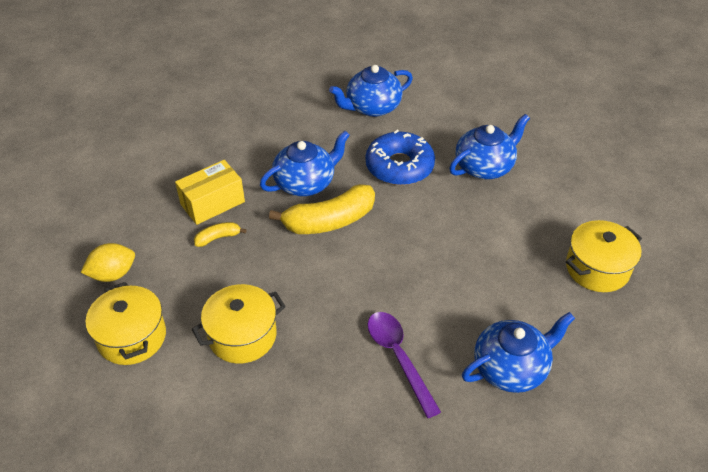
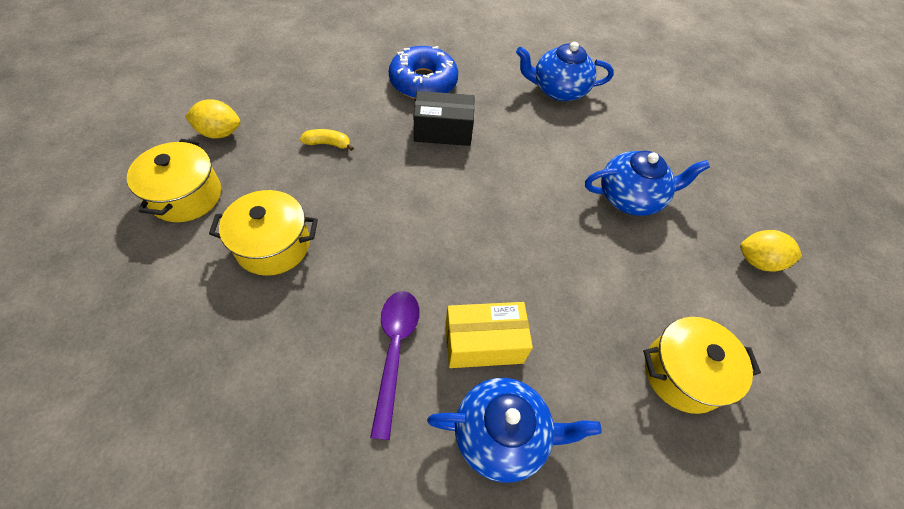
camera: 25 degrees right, 10 degrees up
yellow box [175,160,245,225] -> yellow box moved to [445,302,533,368]
blue teapot [260,131,350,196] -> black box [414,91,475,146]
yellow banana [269,184,375,234] -> none
blue donut [365,130,435,185] -> blue donut moved to [389,46,458,99]
none -> yellow lemon [740,230,802,271]

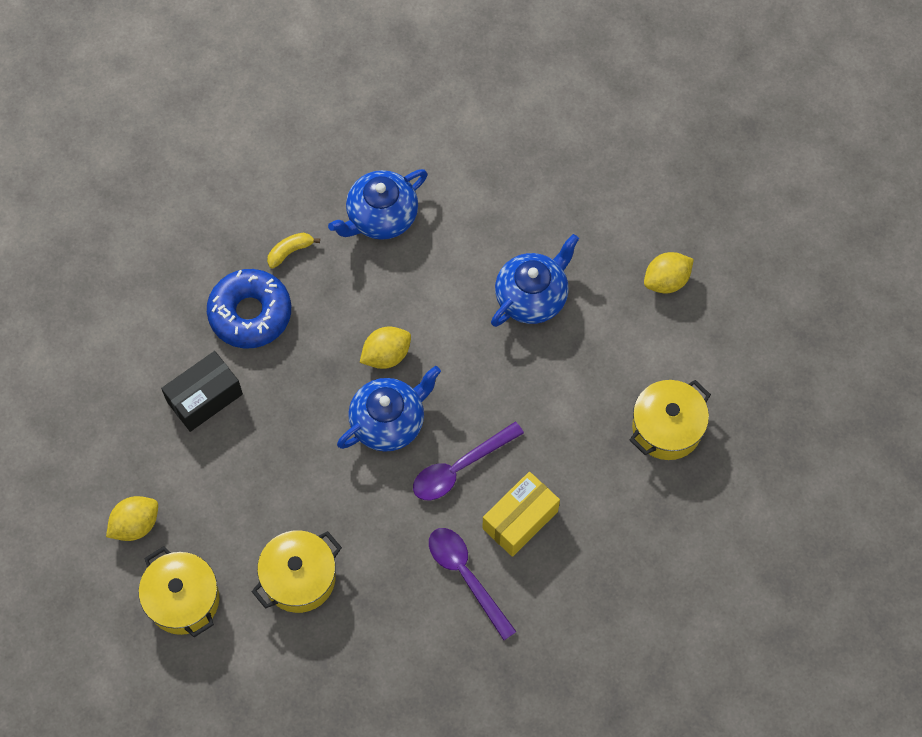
camera: 35 degrees left, 10 degrees up
yellow banana [300,129,354,151] -> yellow banana moved to [267,233,320,268]
black box [414,91,475,146] -> black box moved to [161,351,243,432]
blue teapot [427,378,602,483] -> blue teapot moved to [337,366,441,452]
none -> yellow lemon [360,326,411,369]
none -> purple spoon [413,422,524,500]

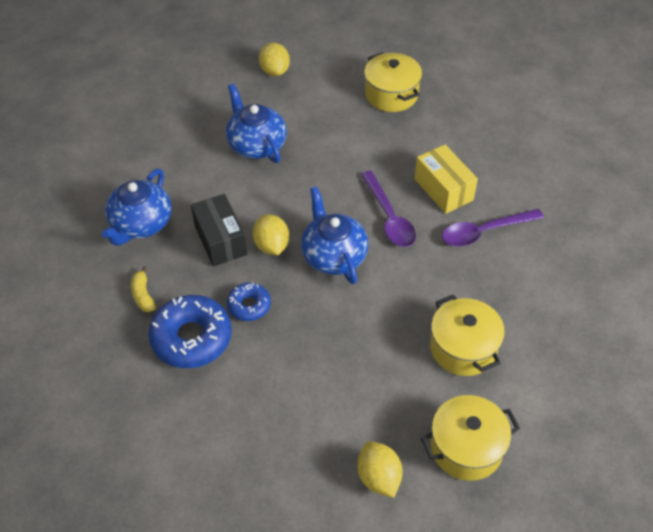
camera: 75 degrees left, 15 degrees down
black box [161,351,243,432] -> black box moved to [191,194,247,266]
blue teapot [328,169,427,240] -> blue teapot turned 45 degrees clockwise [102,169,172,246]
none -> blue donut [227,282,271,321]

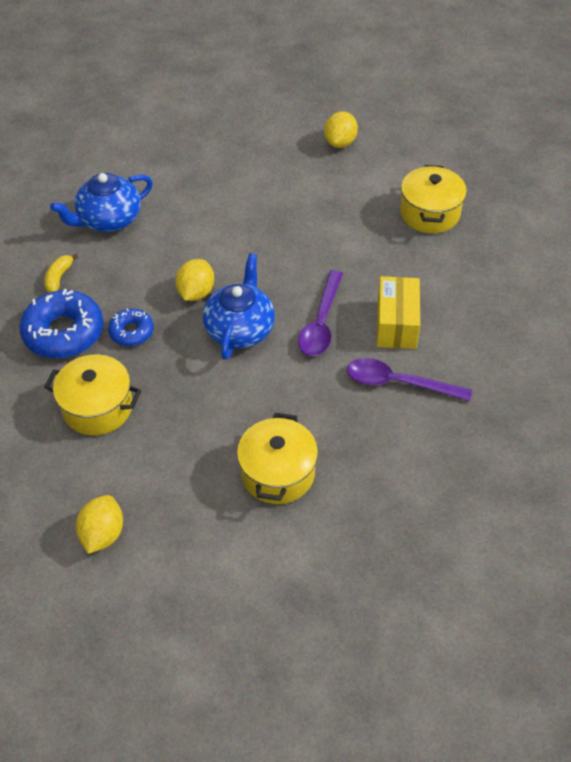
camera: 35 degrees right, 0 degrees up
black box [191,194,247,266] -> none
blue teapot [226,84,287,163] -> none
yellow pot [421,395,520,481] -> yellow pot moved to [44,355,142,436]

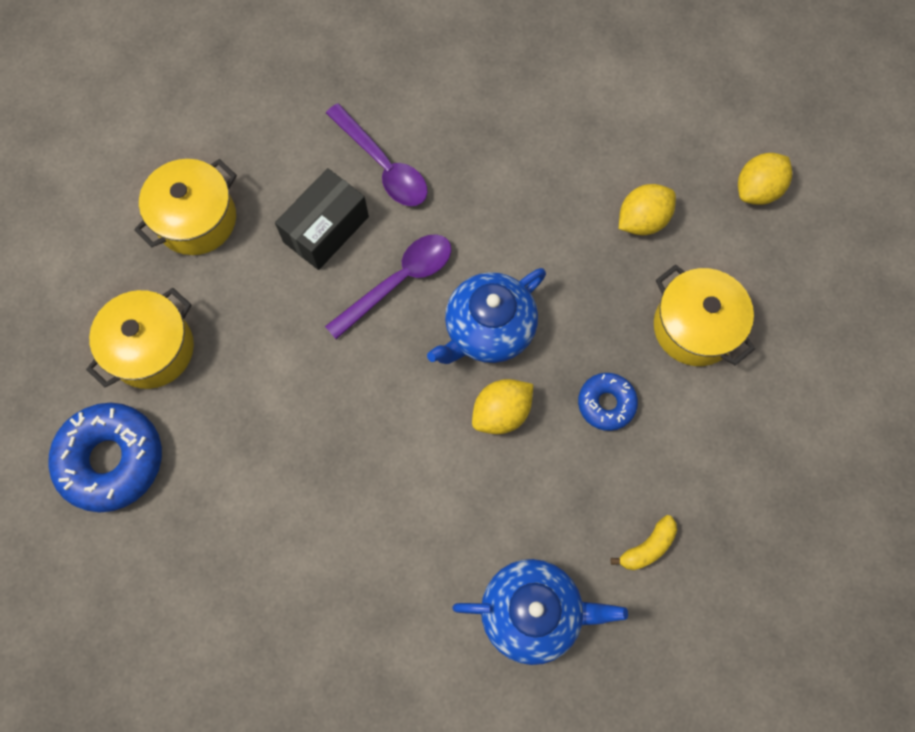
camera: 145 degrees left, 20 degrees up
blue donut [19,289,103,359] -> blue donut moved to [48,403,162,512]
yellow pot [237,413,318,504] -> yellow pot moved to [134,159,237,255]
yellow lemon [324,111,358,148] -> yellow lemon moved to [619,184,676,235]
yellow box [377,276,420,349] -> black box [275,168,369,270]

